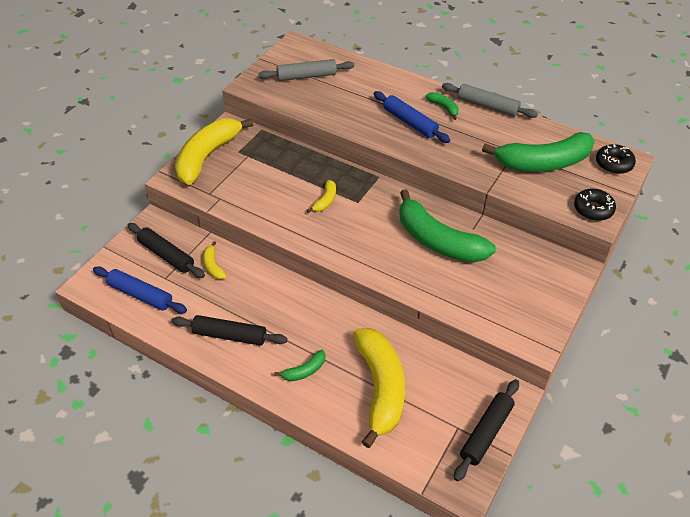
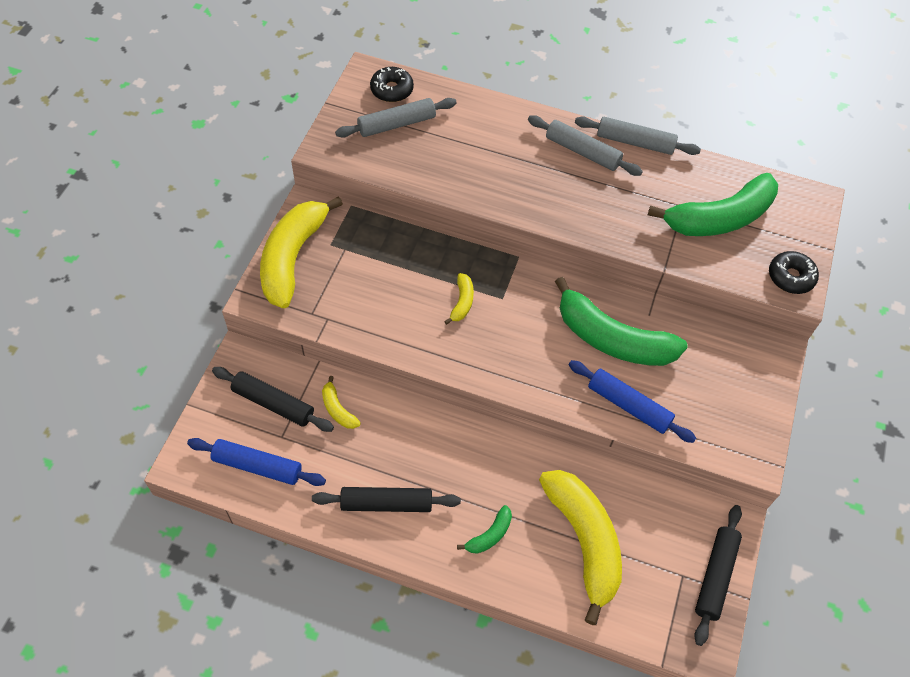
camera: 15 degrees left, 10 degrees up
blue rolling pin [373,91,450,143] -> blue rolling pin moved to [569,360,696,443]
green banana [425,92,459,120] -> grey rolling pin [528,115,643,176]
black donut [596,144,636,174] -> black donut moved to [370,67,414,102]

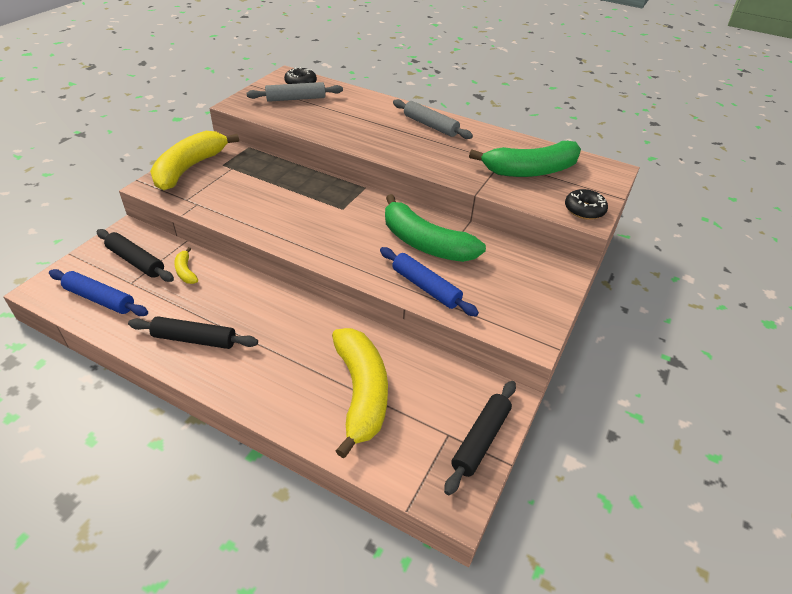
camera: 10 degrees right, 15 degrees down
yellow banana [444,273,474,325] -> none
green banana [457,505,512,554] -> none
grey rolling pin [575,116,701,155] -> none

